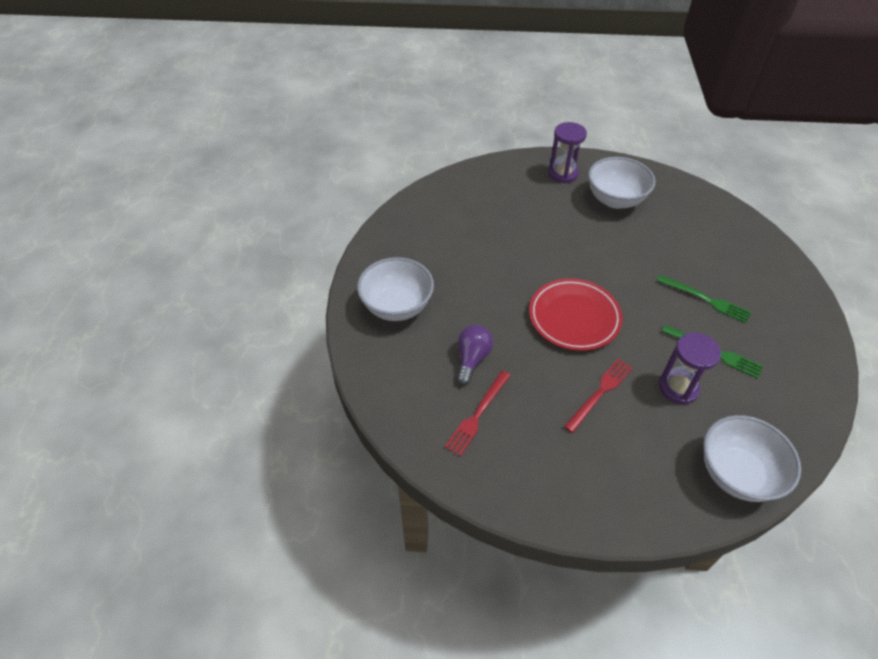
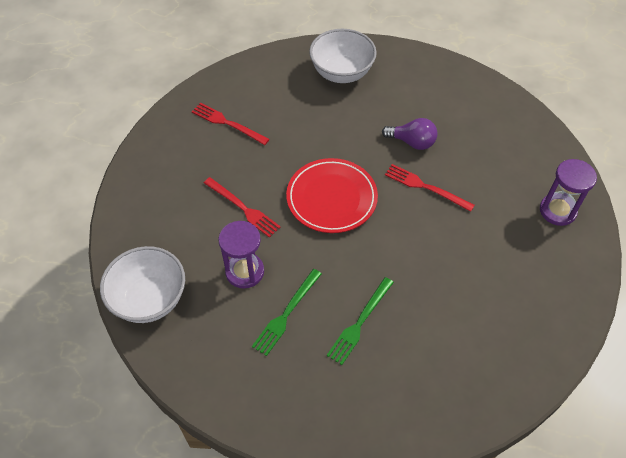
camera: 90 degrees right, 5 degrees up
purple light bulb [457,325,493,385] -> purple light bulb moved to [382,118,438,150]
white bowl [588,157,655,209] -> none
none -> red fork [385,164,475,212]

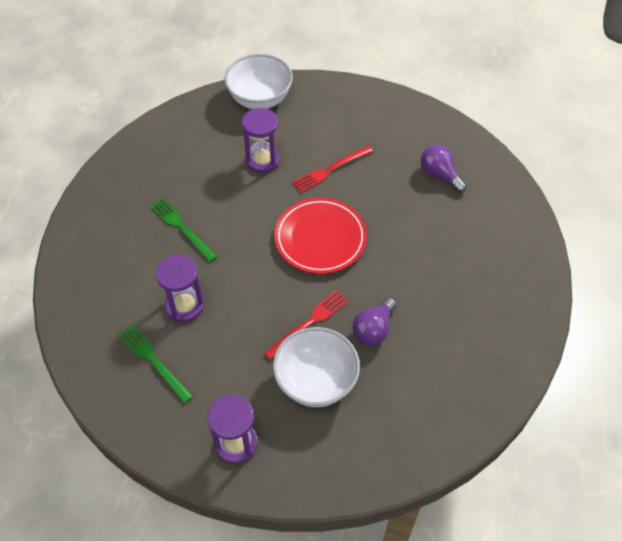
camera: 105 degrees right, 0 degrees up
red fork [192,103,270,145] -> purple light bulb [421,145,467,193]
green fork [252,269,322,356] -> green fork moved to [119,325,193,403]
white bowl [309,29,377,83] -> white bowl moved to [273,327,360,407]
none -> purple hourglass [155,255,204,322]

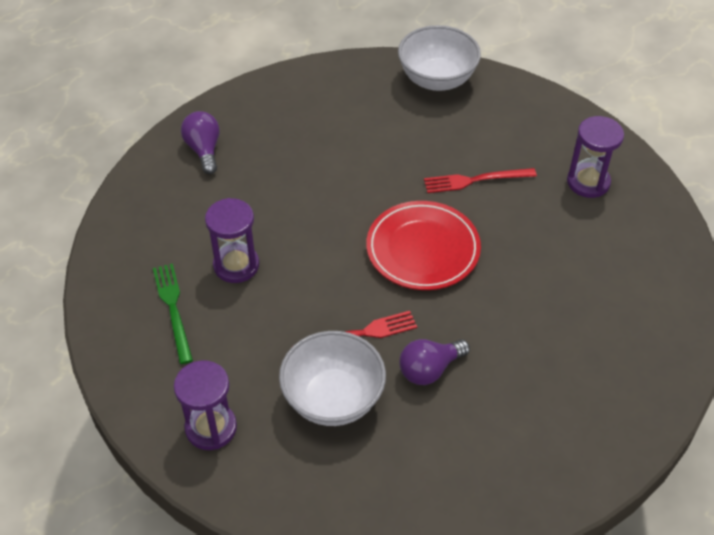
camera: 25 degrees right, 5 degrees down
green fork [150,198,217,262] -> none
purple hourglass [242,108,280,173] -> purple hourglass moved to [567,116,624,198]
purple light bulb [421,145,467,193] -> purple light bulb moved to [181,111,220,174]

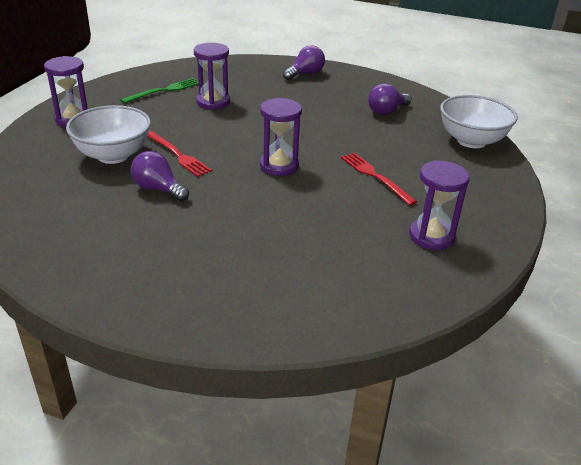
camera: 65 degrees right, 15 degrees down
red plate [366,201,481,290] -> purple hourglass [260,98,302,176]
none -> purple light bulb [368,83,411,115]

